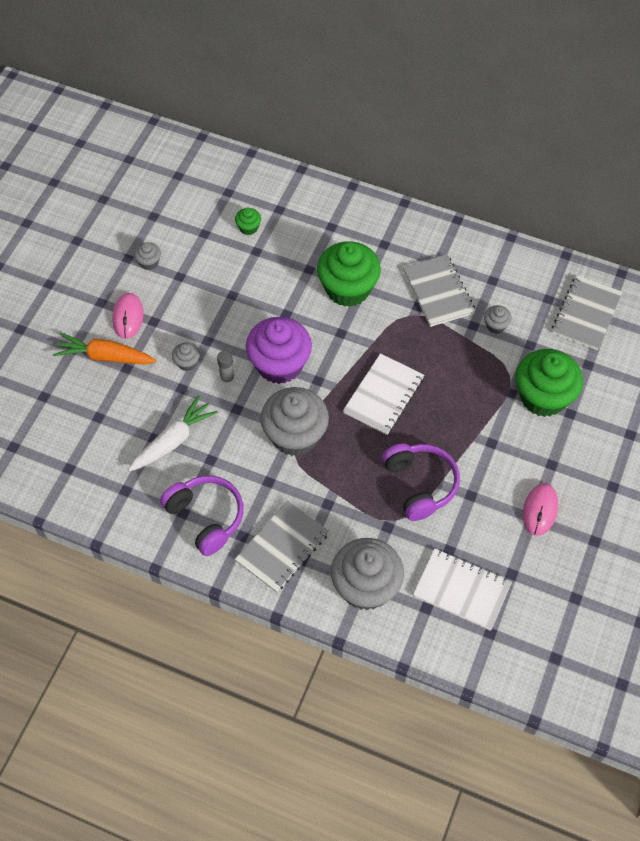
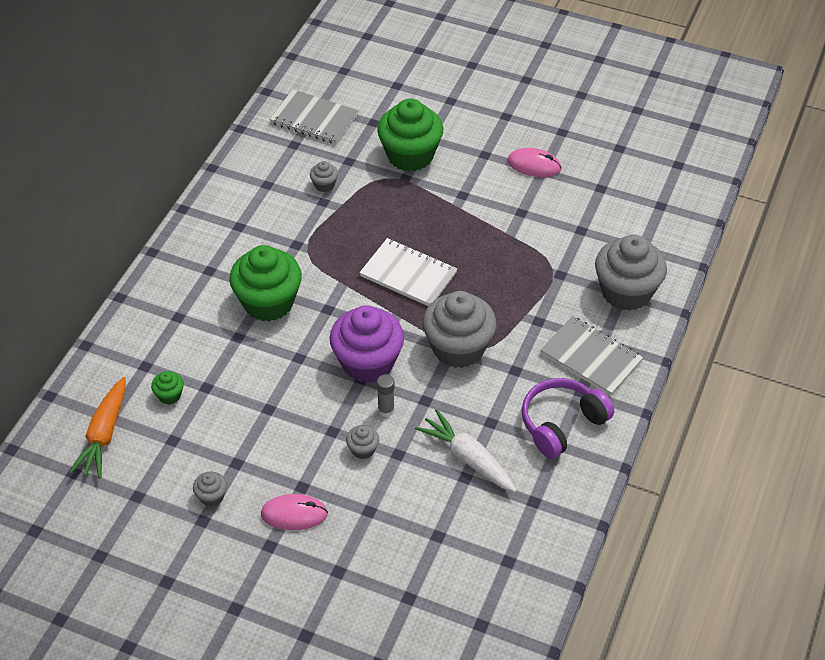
camera: 90 degrees left, 10 degrees down
orange carrot [53,333,157,364] -> orange carrot moved to [69,377,126,479]
purple headphones [382,443,460,521] -> none
grey notebook [403,254,475,327] -> none
white notebook [413,548,512,631] -> none

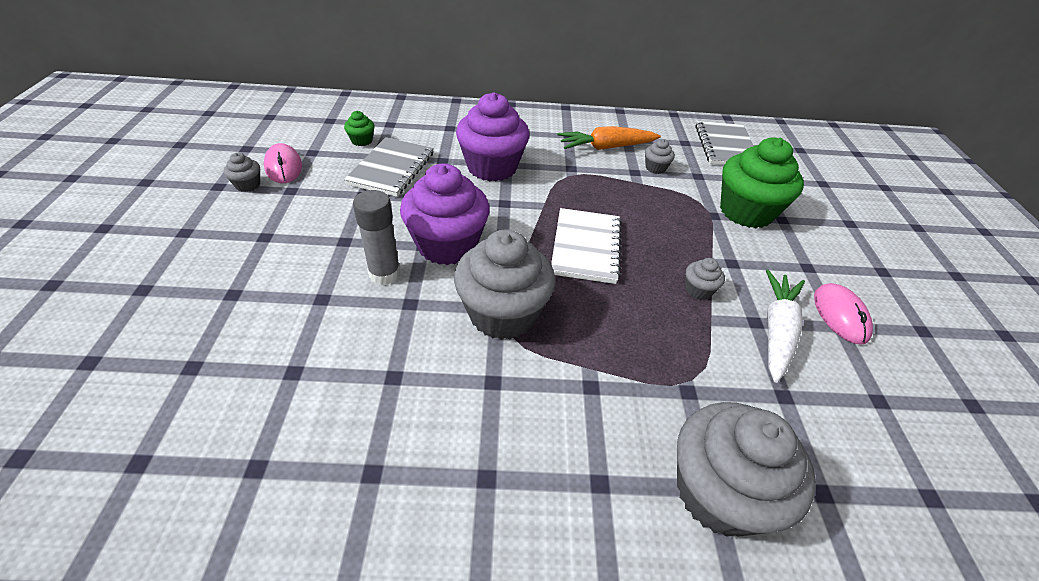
camera: 65 degrees right, 5 degrees down
orange carrot [69,377,126,479] -> orange carrot moved to [558,126,661,150]
green cupcake [229,245,302,321] -> purple cupcake [456,92,530,182]
pink mouse [261,494,328,530] -> pink mouse moved to [264,143,302,183]
grey cupcake [346,425,379,459] -> grey cupcake moved to [685,258,725,300]
grey glue stick [377,374,395,417] -> grey glue stick [353,190,400,285], size x1.56
white carrot [415,409,517,492] -> white carrot moved to [766,270,805,383]
purple headphones [522,378,614,459] -> none
grey notebook [540,316,643,396] -> grey notebook moved to [344,137,434,197]

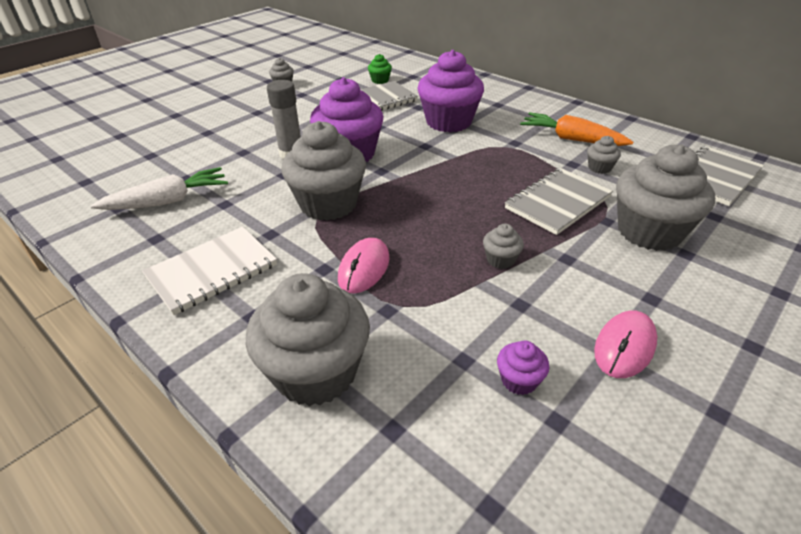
camera: 45 degrees right, 5 degrees down
pink mouse [264,143,302,183] -> pink mouse moved to [338,238,390,294]
white notebook [551,208,622,284] -> white notebook moved to [142,227,277,315]
green cupcake [720,137,804,228] -> grey cupcake [616,144,715,251]
white carrot [766,270,805,383] -> white carrot moved to [91,167,228,210]
none -> purple cupcake [497,340,549,395]
none -> grey notebook [505,168,613,235]

